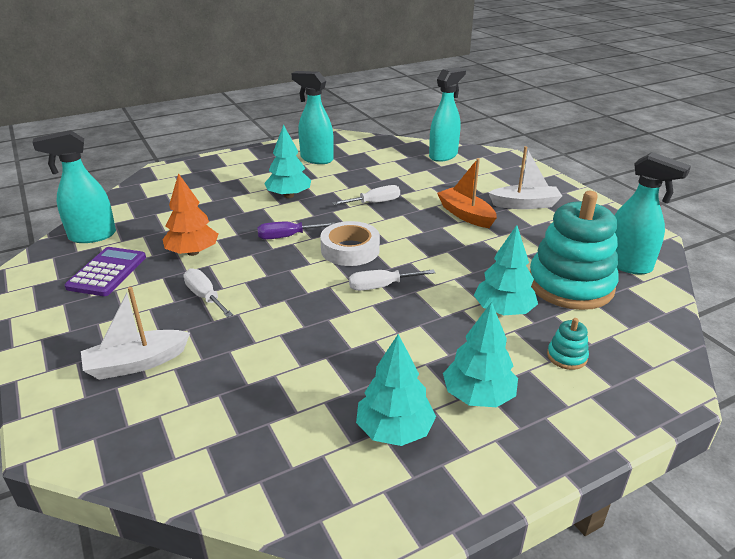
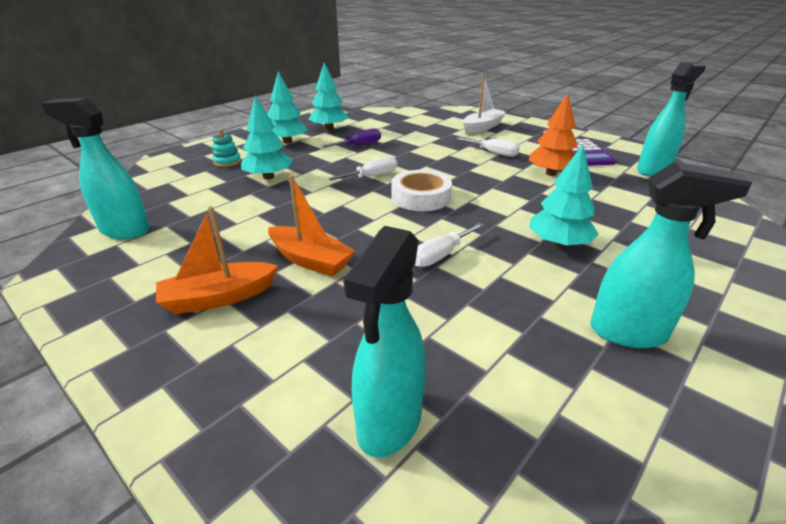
camera: 160 degrees right, 0 degrees up
purple screwdriver [257,222,335,240] -> purple screwdriver moved to [321,128,381,147]
white boat [489,146,562,209] -> orange boat [156,206,278,314]
turquoise stacking toy [530,191,619,310] -> none

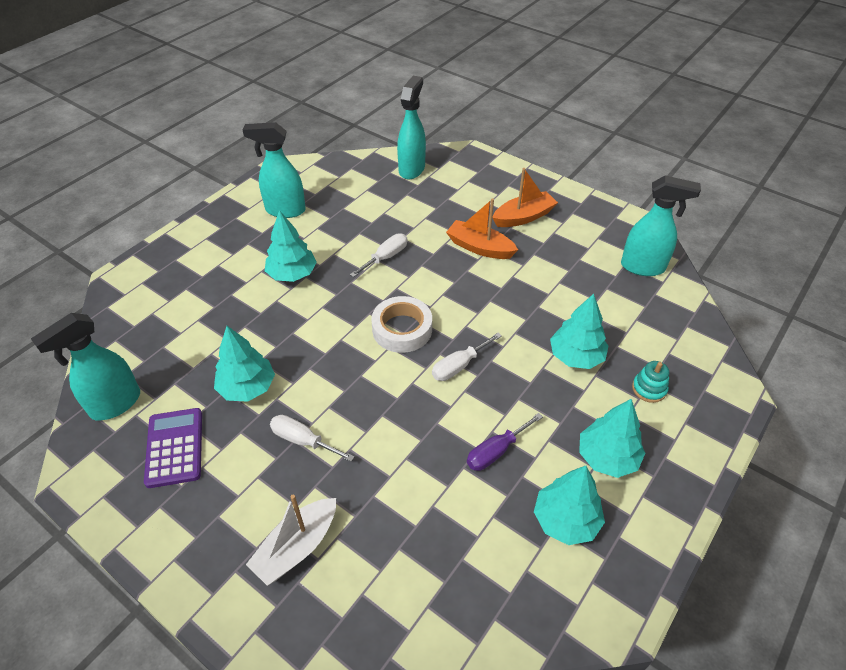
camera: 175 degrees right, 15 degrees up
orange tree [529,93,577,176] -> turquoise tree [214,326,275,402]

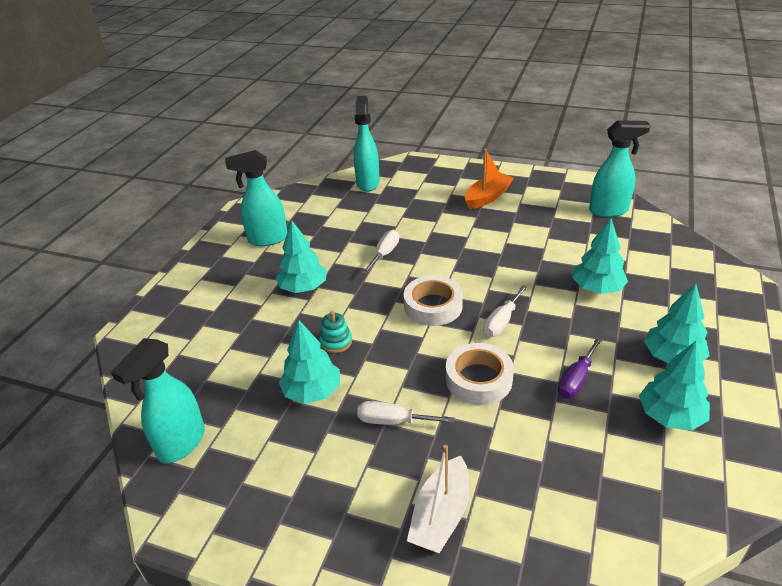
camera: 15 degrees left, 10 degrees down
purple calculator [144,408,202,488] -> none
orange boat [446,198,518,259] -> none
turquoise stacking toy [632,361,669,403] -> turquoise stacking toy moved to [319,311,352,353]
none -> white tape [446,343,514,405]

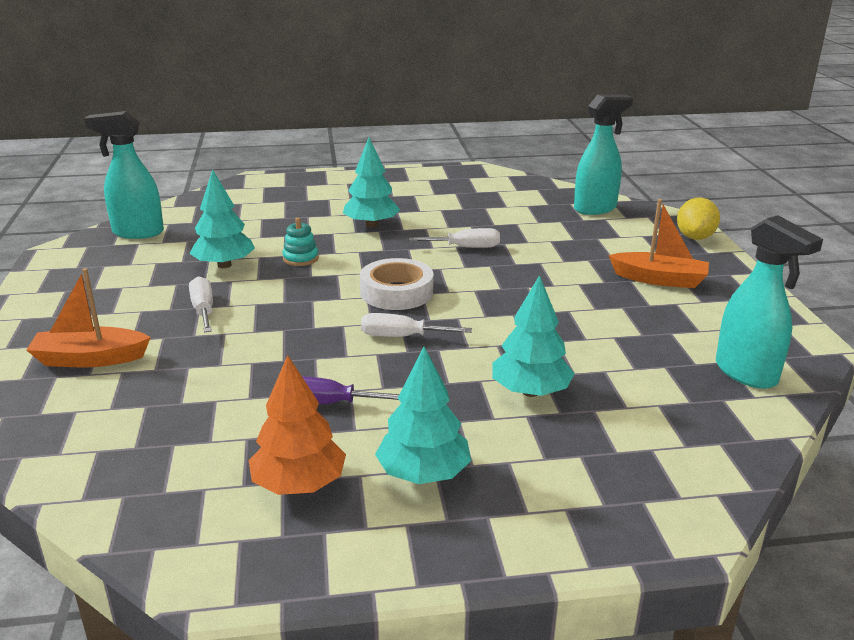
camera: 60 degrees right, 10 degrees down
turquoise spray bottle [225,150,287,246] -> none
white boat [407,445,470,553] -> orange boat [26,268,151,367]
white tape [446,343,514,405] -> none
turquoise tree [639,341,710,430] -> orange tree [248,355,346,495]
none -> yellow lemon [677,198,720,240]

